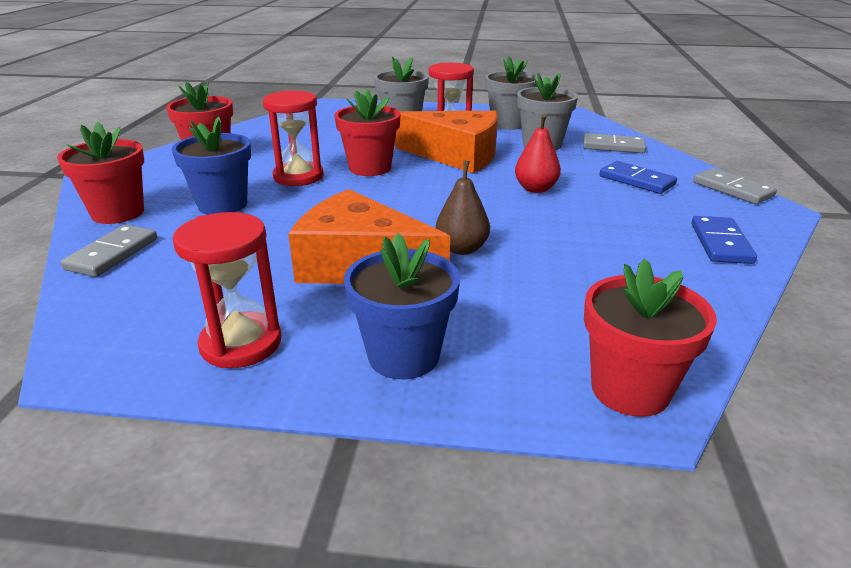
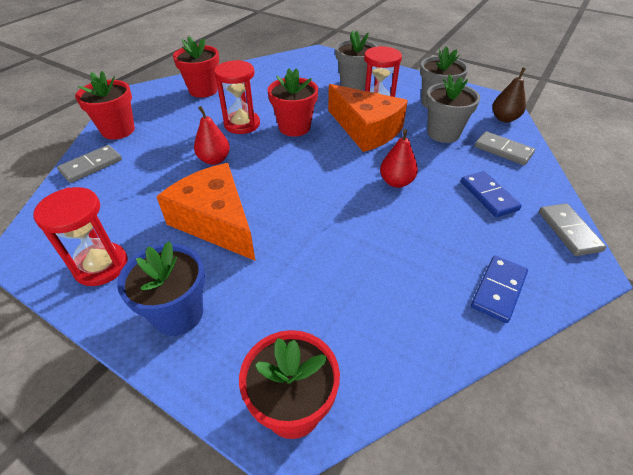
camera: 25 degrees right, 15 degrees up
blue flower pot [172,116,251,215] -> none
brown pear [436,161,490,255] -> brown pear moved to [492,68,526,122]
none -> red pear [194,106,230,165]

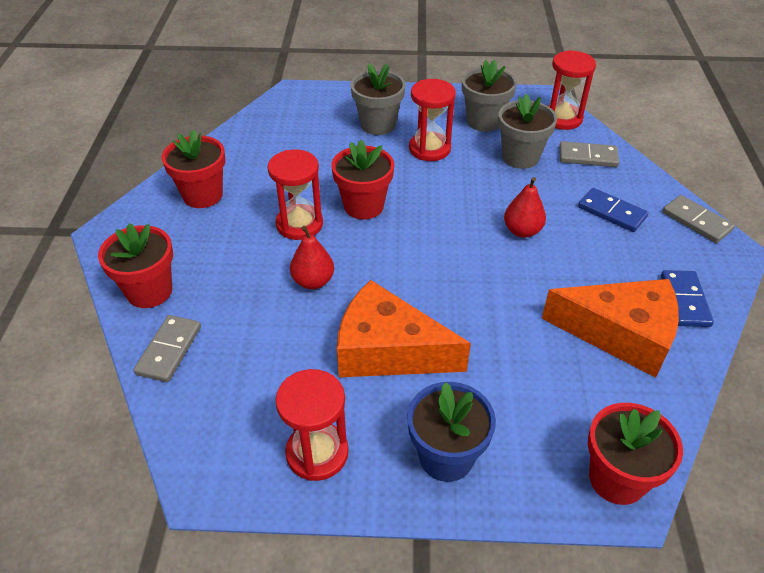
camera: 30 degrees left, 0 degrees up
orange cheese [328,84,408,152] -> orange cheese moved to [542,279,679,378]
brown pear [492,68,526,122] -> red hourglass [548,50,596,130]

